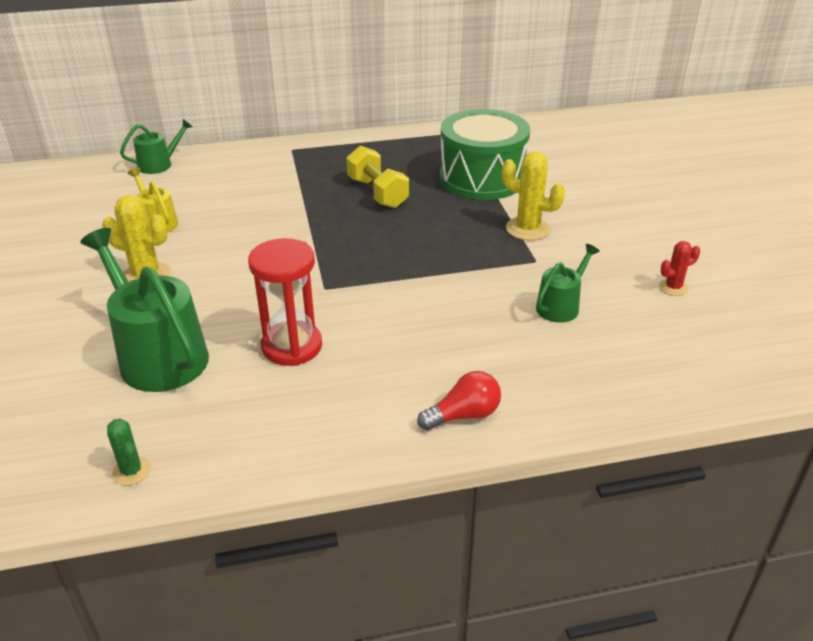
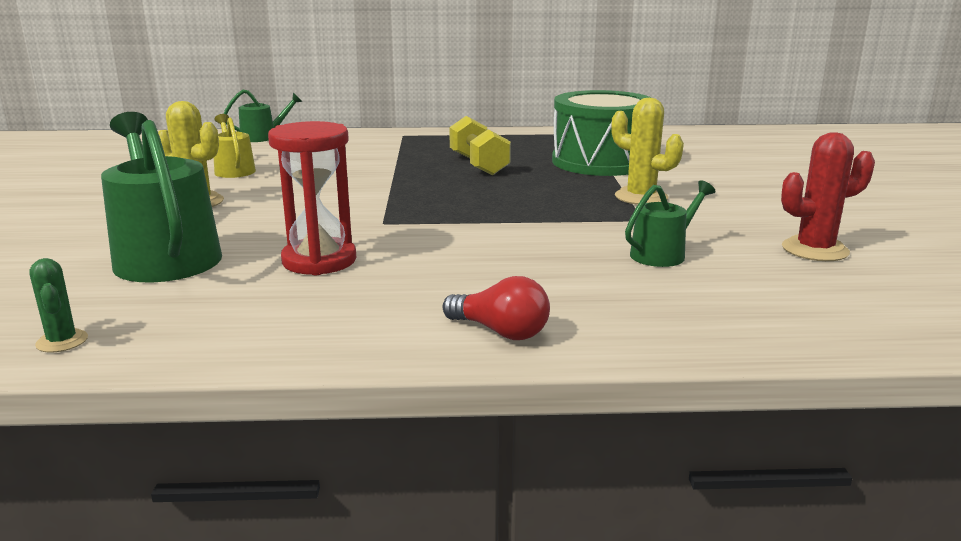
camera: 10 degrees right, 15 degrees down
red light bulb [417,371,501,431] -> red light bulb turned 45 degrees clockwise [443,276,550,340]
red cactus [659,241,700,296] -> red cactus [781,132,875,261], size x1.72

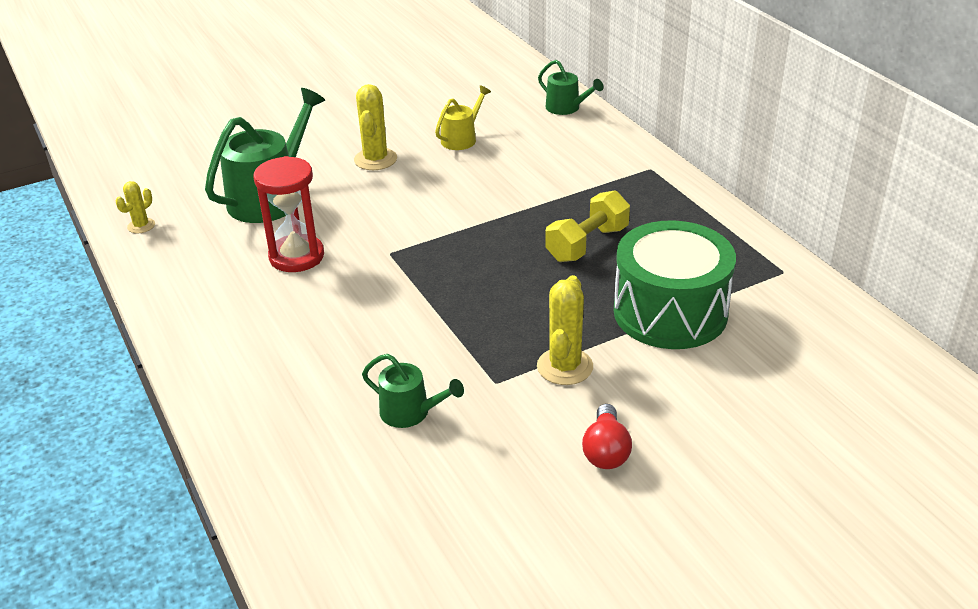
camera: 65 degrees right, 15 degrees up
green cactus [29,258,88,353] -> yellow cactus [116,181,155,233]
red light bulb [443,276,550,340] -> red light bulb moved to [582,404,632,469]
red cactus [781,132,875,261] -> none

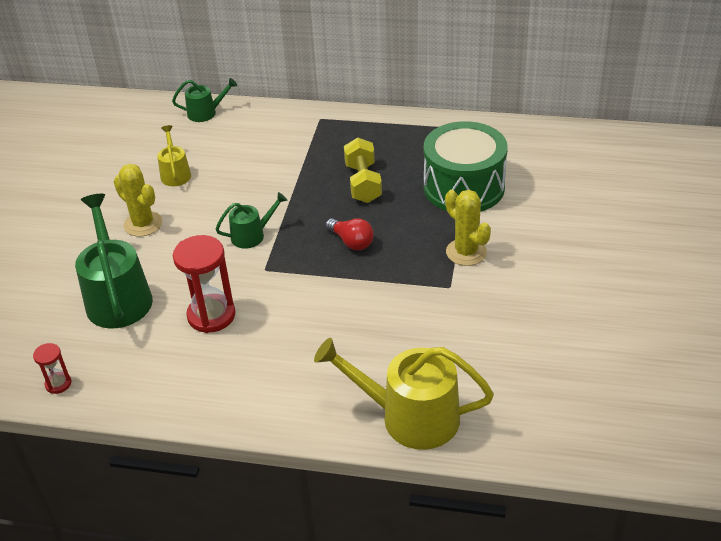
camera: 50 degrees left, 5 degrees up
yellow cactus [116,181,155,233] -> red hourglass [33,343,72,394]
green watering can [362,354,464,428] -> green watering can moved to [216,192,287,249]
red light bulb [582,404,632,469] -> red light bulb moved to [325,218,374,250]
none -> yellow watering can [314,338,494,450]

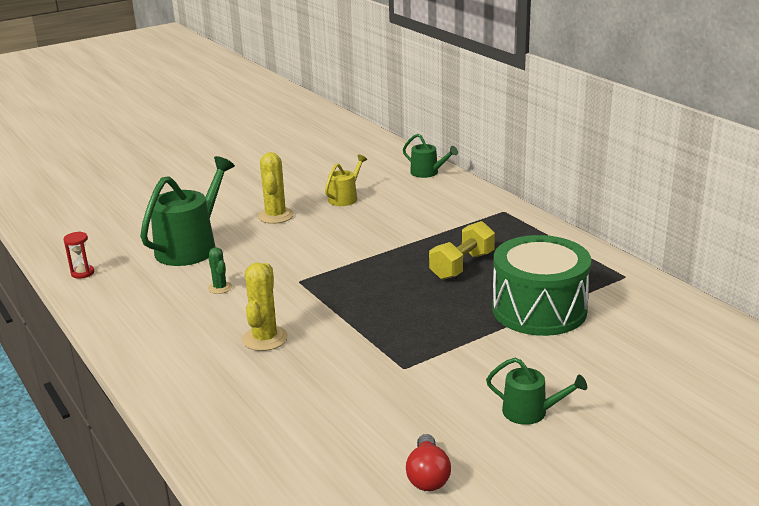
camera: 45 degrees right, 15 degrees down
red hourglass [173,235,236,333] -> green cactus [208,247,232,294]
green watering can [216,192,287,249] -> green watering can moved to [486,358,587,425]
yellow watering can [314,338,494,450] -> none
red light bulb [325,218,374,250] -> red light bulb moved to [406,434,451,491]
yellow cactus [445,190,491,266] -> yellow cactus moved to [242,262,288,351]

